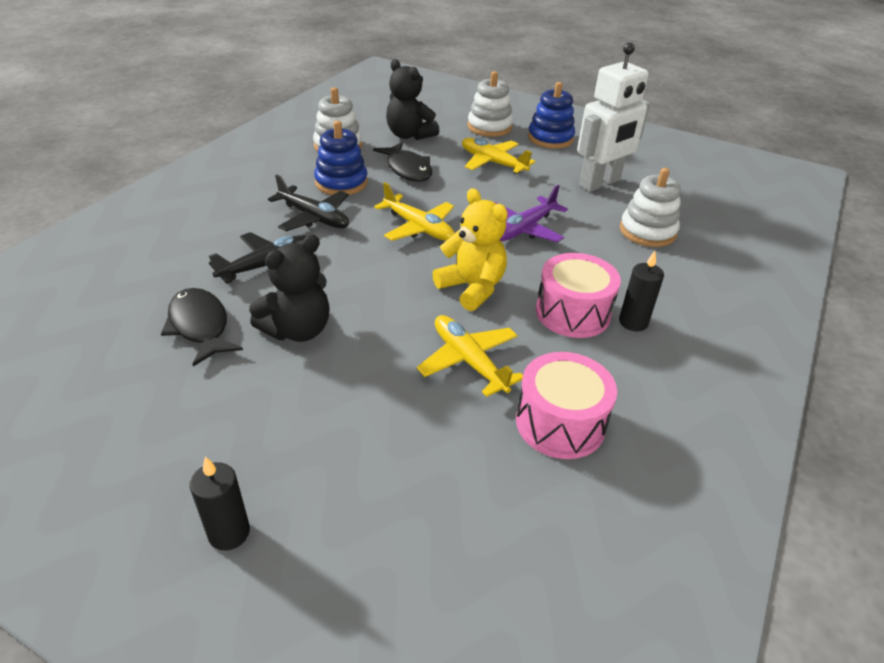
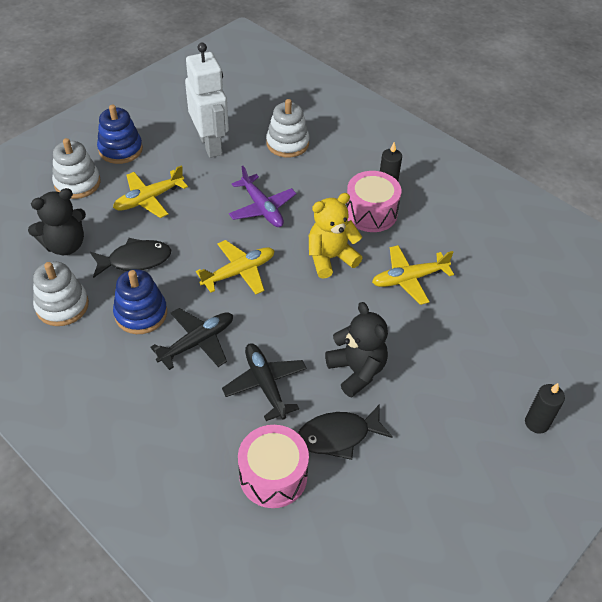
camera: 75 degrees left, 10 degrees up
pink drum [516,352,617,459] -> pink drum moved to [238,425,309,508]

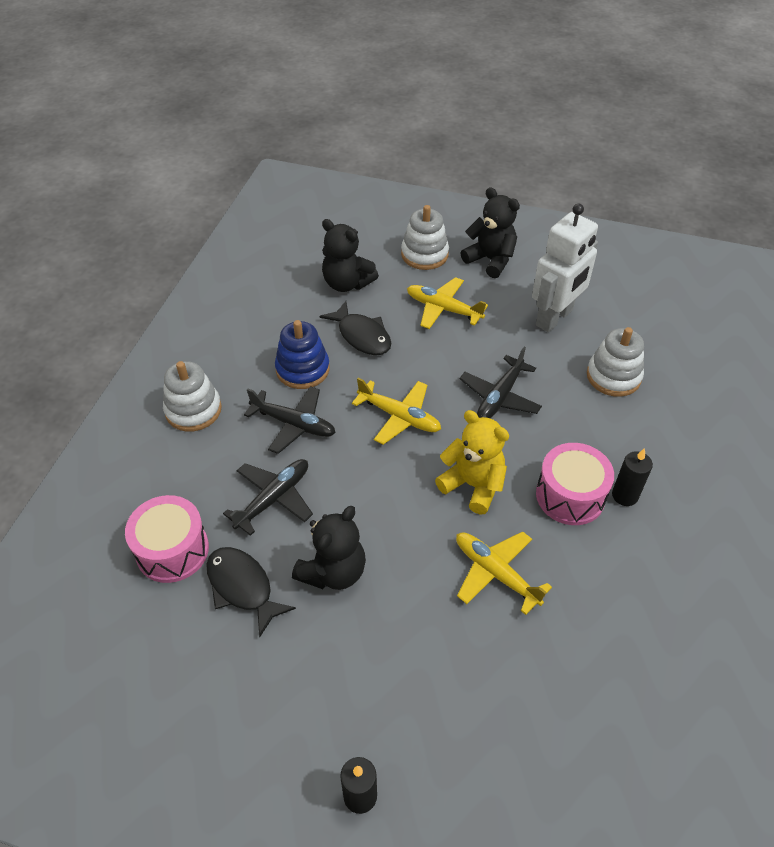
camera: 65 degrees right, 0 degrees up
white stacking toy [33,261,89,326] -> white stacking toy moved to [163,361,222,432]
blue stacking toy [97,105,143,164] -> black teddy bear [461,187,520,278]
purple plane [229,166,296,227] -> black plane [460,347,542,418]

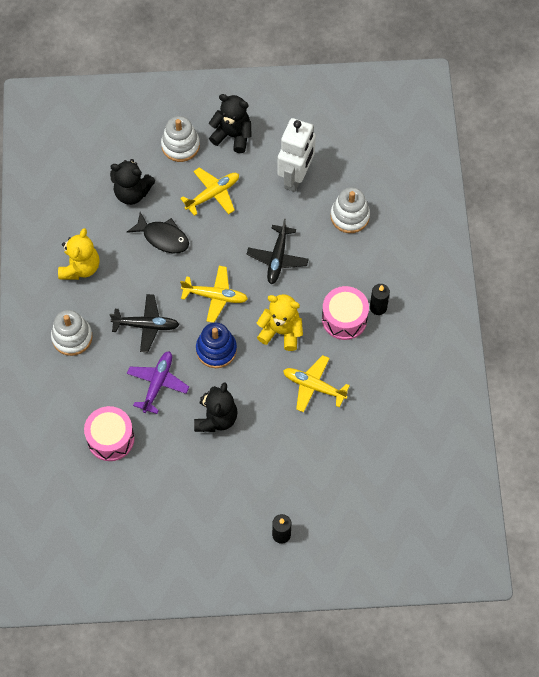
camera: 20 degrees left, 15 degrees up
black fish [206,547,296,637] -> none
black plane [223,459,313,536] -> purple plane [127,351,189,414]
blue stacking toy [275,320,330,389] -> blue stacking toy moved to [196,322,237,368]
yellow plane [407,277,488,329] -> yellow plane turned 135 degrees clockwise [180,167,239,216]
none -> yellow teddy bear [58,228,99,280]

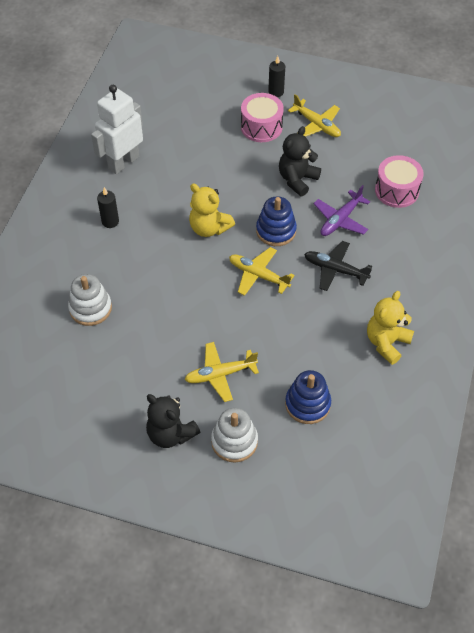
camera: 160 degrees left, 10 degrees down
white stacking toy [51,310,93,356] -> none
black teddy bear [110,159,155,205] -> blue stacking toy [285,370,331,424]
black fish [127,212,189,253] -> none
black plane [247,219,309,284] -> none
white robot [277,118,316,192] -> white robot moved to [91,85,143,174]
yellow plane [283,355,350,413] -> yellow plane moved to [288,94,341,137]
pink drum [322,286,369,340] -> pink drum moved to [241,93,284,142]

